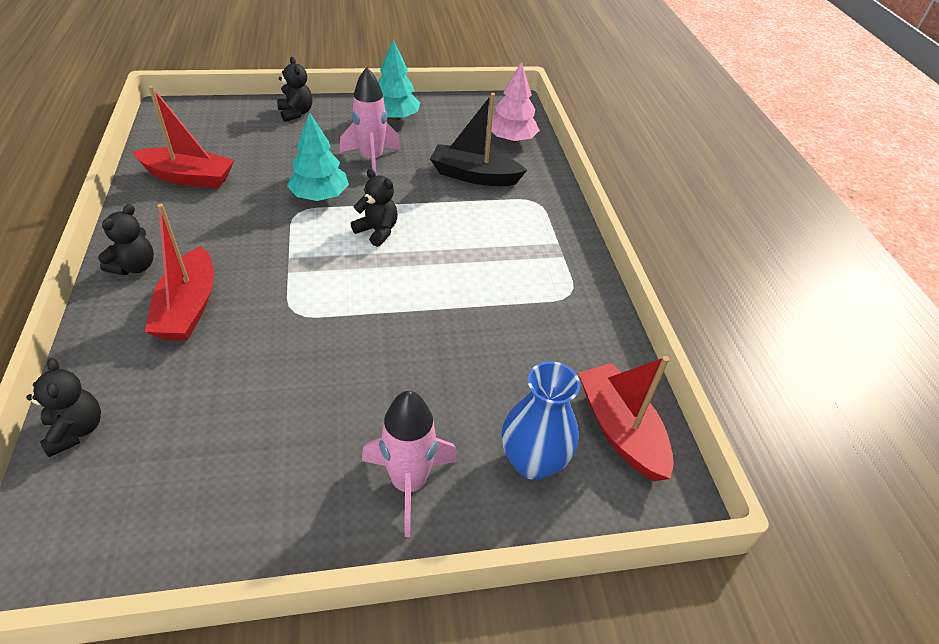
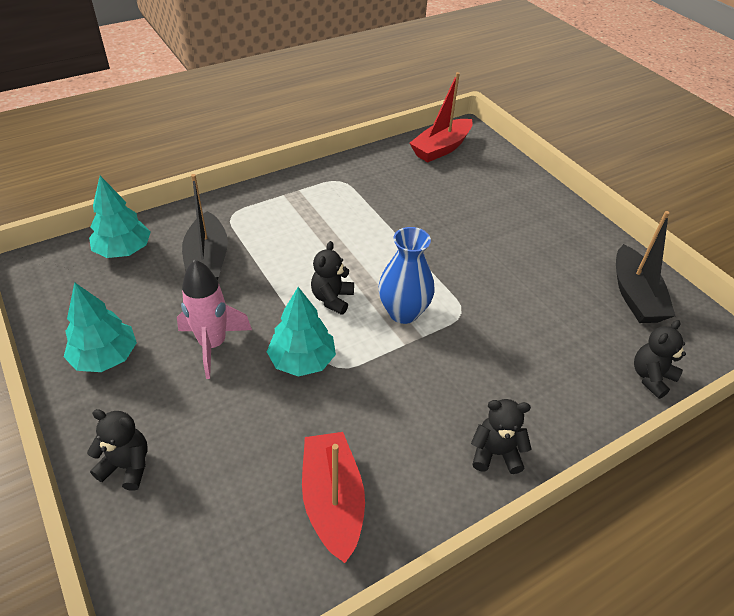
camera: 110 degrees left, 0 degrees up
red boat [145,204,214,341] -> none
black teddy bear [277,57,312,122] -> black teddy bear turned 60 degrees clockwise [87,409,147,491]
pink rocket [362,391,458,537] -> none
pink tree [487,62,540,143] -> turquoise tree [89,176,151,258]
blue vase [502,361,580,480] -> blue vase moved to [378,227,435,324]
none -> black boat [616,211,675,323]

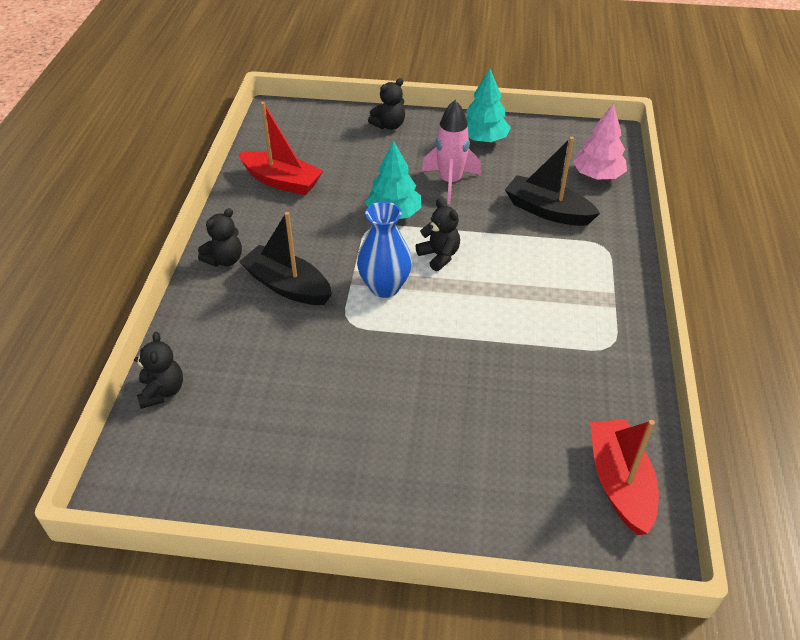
camera: 130 degrees right, 0 degrees up
turquoise tree [89,176,151,258] -> pink tree [572,103,627,180]
black boat [616,211,675,323] -> black boat moved to [239,212,332,305]

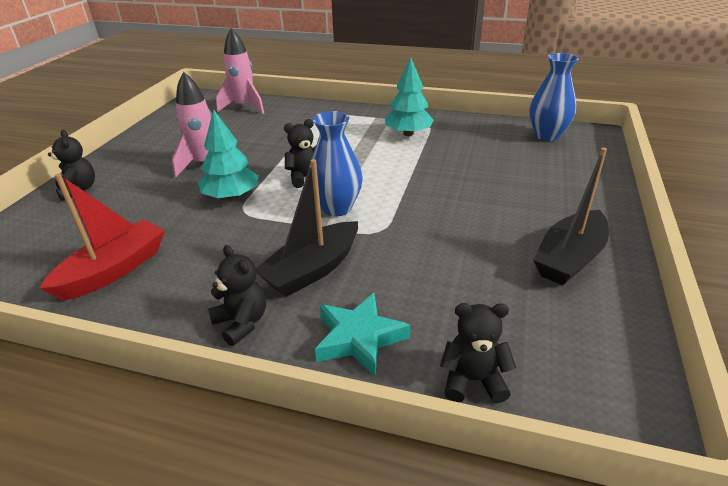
camera: 80 degrees left, 10 degrees down
turquoise tree [466,69,511,143] -> turquoise tree moved to [385,57,434,136]
black boat [505,137,600,226] -> black boat moved to [533,148,609,285]
pink tree [572,103,627,180] -> pink rocket [216,28,264,114]
red boat [590,419,659,535] -> blue vase [529,53,579,141]
none -> turquoise star [315,293,410,376]

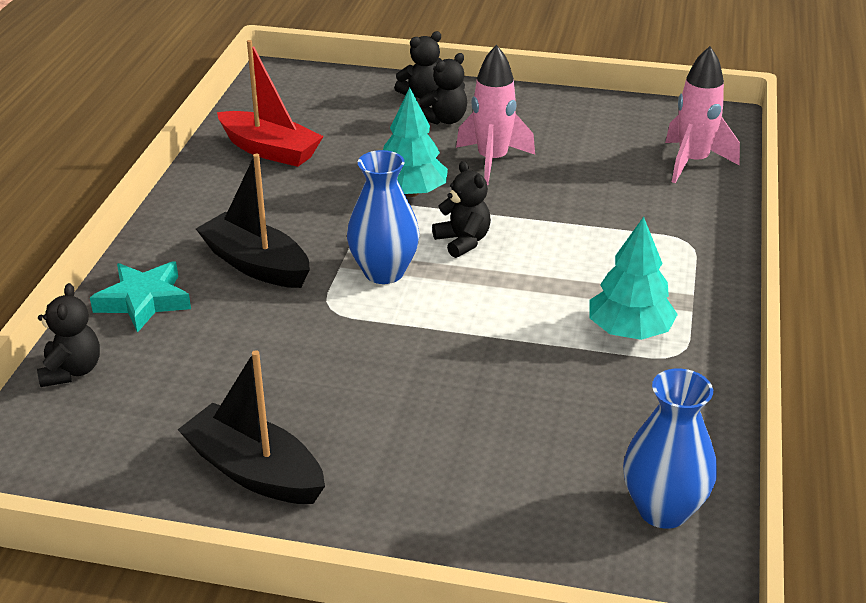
camera: 85 degrees right, 0 degrees up
black teddy bear [208,245,266,346] -> black teddy bear moved to [419,53,467,125]

